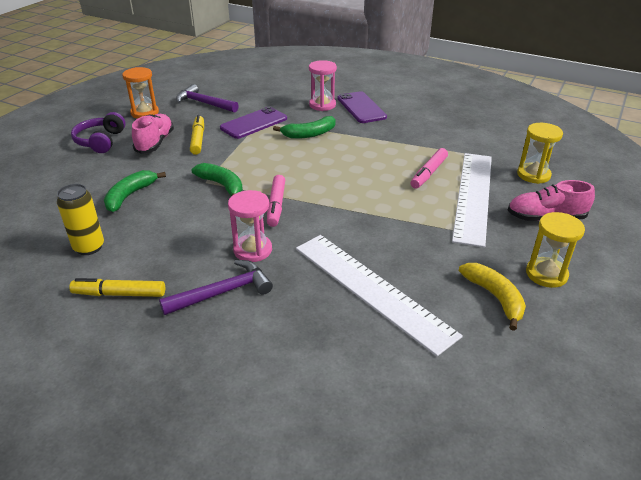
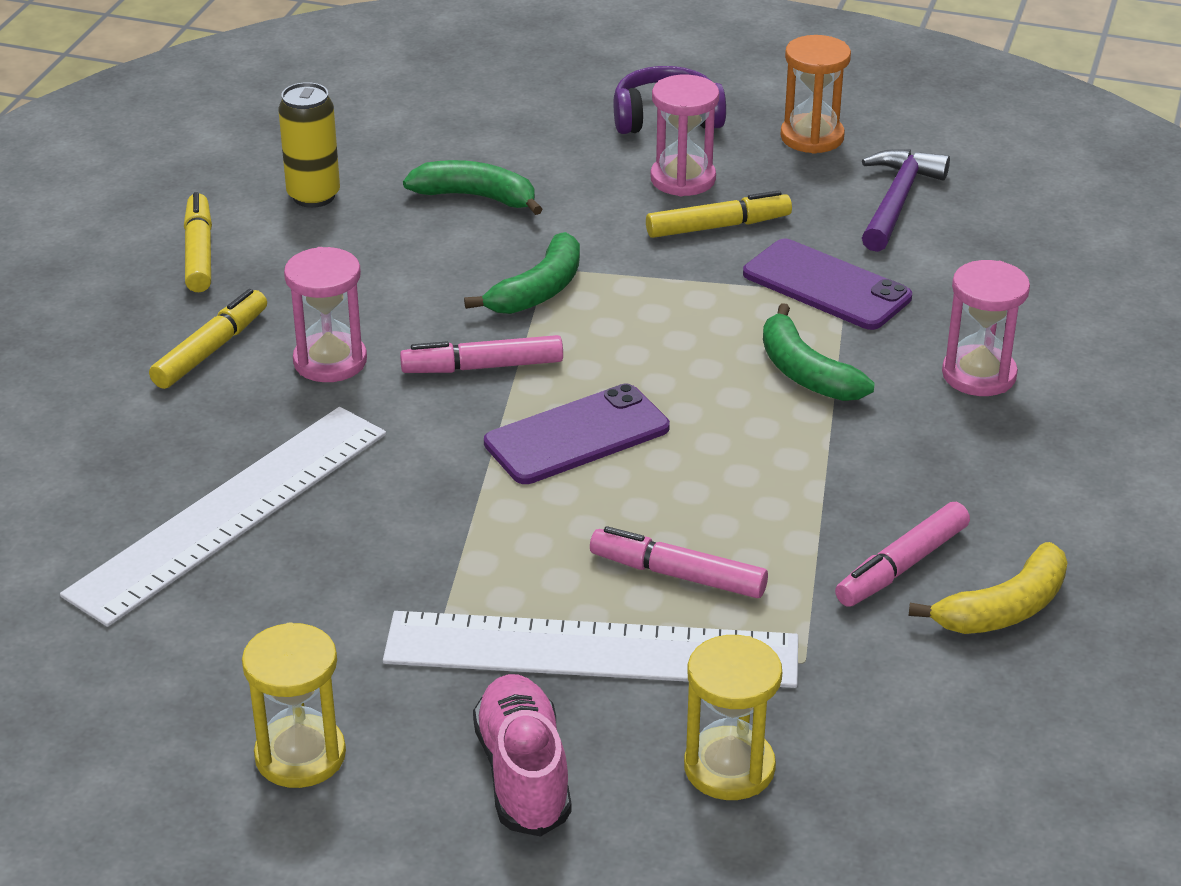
camera: 80 degrees right, 0 degrees up
pink shoe [132,114,174,154] -> pink hourglass [650,75,719,196]
purple hammer [159,260,273,315] -> yellow marker [149,289,267,389]
purple phone [337,91,387,123] -> purple phone moved to [484,384,670,484]
yellow banana [459,263,526,331] -> yellow banana moved to [909,542,1067,634]
none -> pink marker [835,502,970,607]

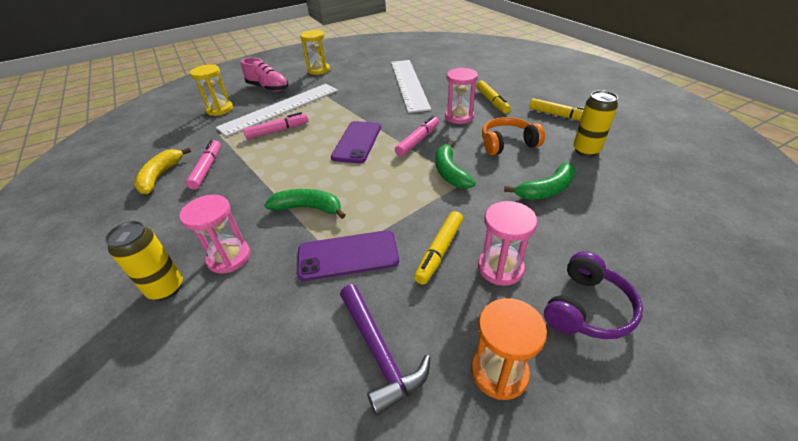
camera: 135 degrees right, 5 degrees up
none -> yellow can [105,221,183,301]
none -> orange headphones [482,117,545,155]

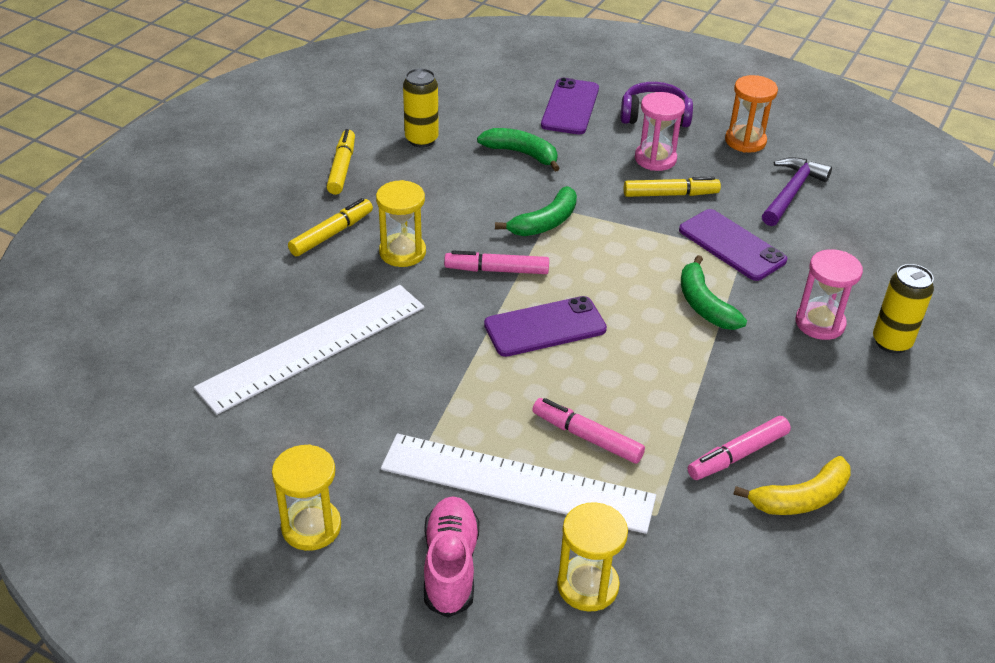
camera: 125 degrees left, 0 degrees up
pink hourglass [445,68,478,124] -> yellow hourglass [376,180,426,267]
orange headphones [482,117,545,155] -> none
none -> purple phone [541,78,599,134]

